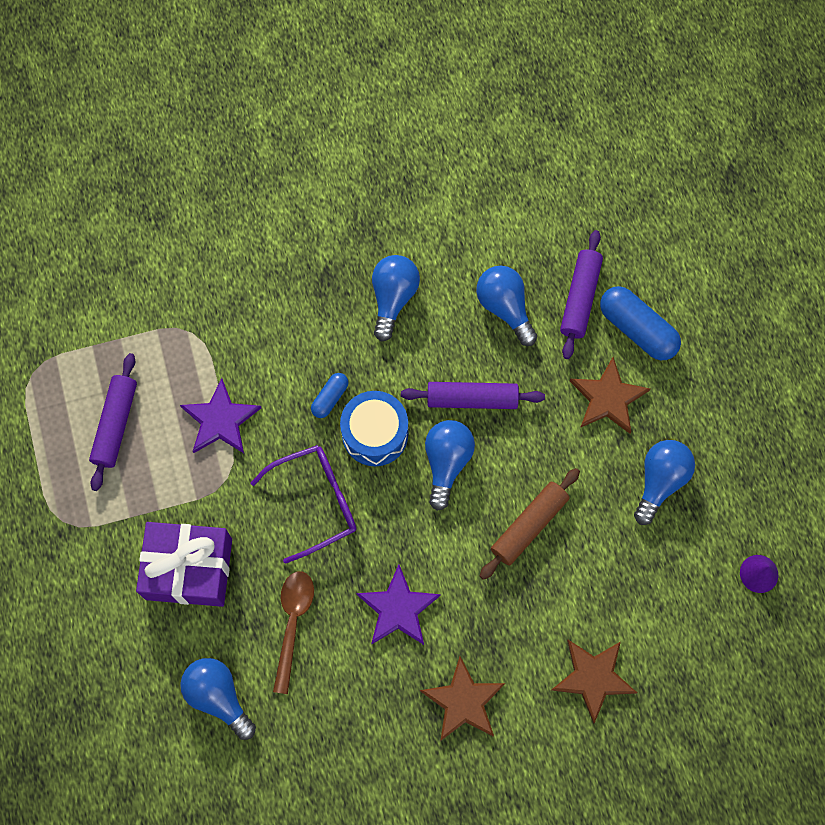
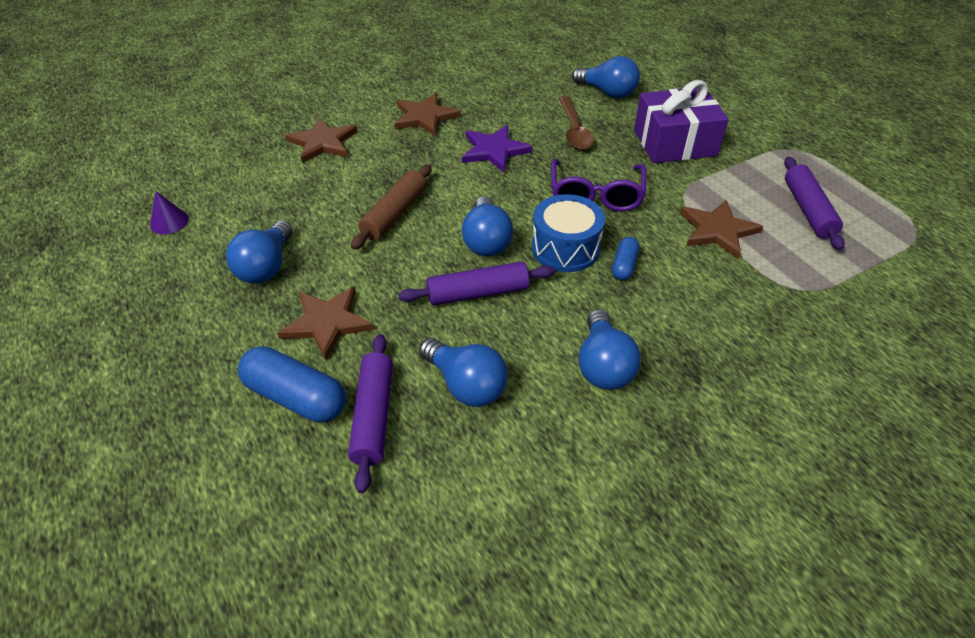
camera: 165 degrees right, 25 degrees down
purple star [180,378,261,453] -> brown star [680,200,764,259]
purple glasses [251,445,357,564] -> purple glasses turned 45 degrees counterclockwise [551,159,647,211]

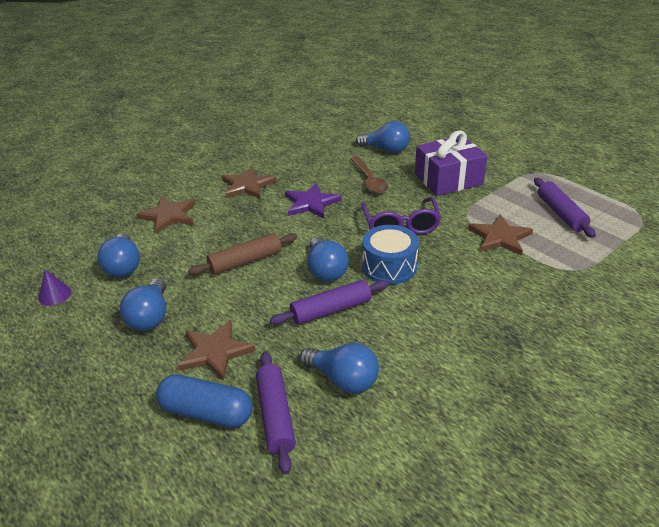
camera: 10 degrees left, 10 degrees down
brown rolling pin [351,164,432,250] -> brown rolling pin turned 45 degrees clockwise [188,233,297,275]
blue light bulb [579,309,641,390] -> blue light bulb moved to [97,234,140,277]
blue capsule [612,237,639,280] -> none

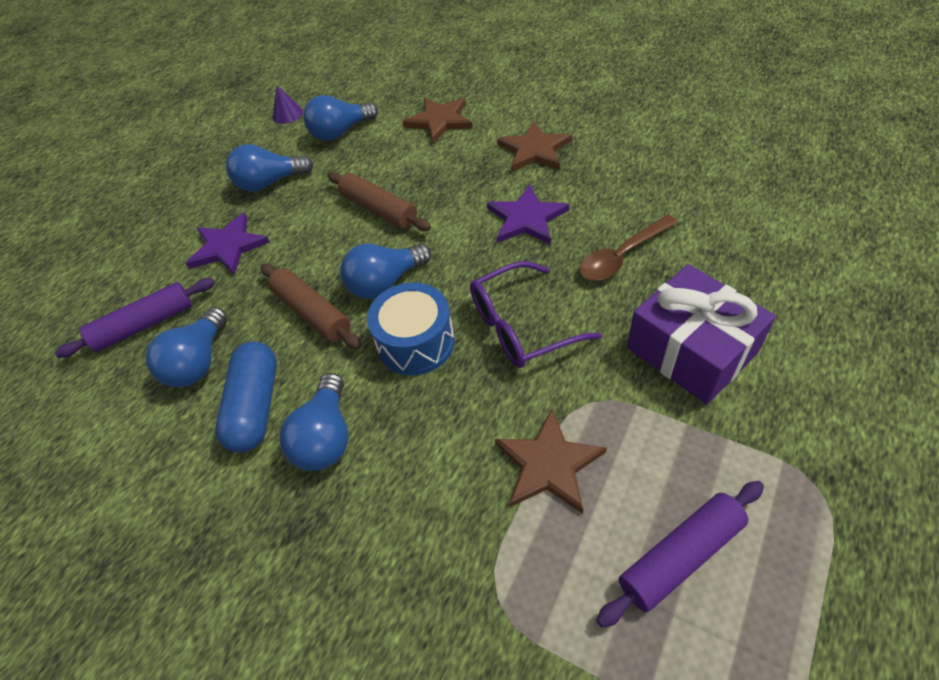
camera: 75 degrees right, 15 degrees up
blue capsule [156,374,253,428] -> blue capsule moved to [215,341,277,452]
brown star [177,320,256,380] -> purple star [186,213,270,275]
purple rolling pin [270,280,389,325] -> brown rolling pin [261,264,362,349]
blue light bulb [356,121,410,153] -> blue light bulb moved to [280,373,348,471]

